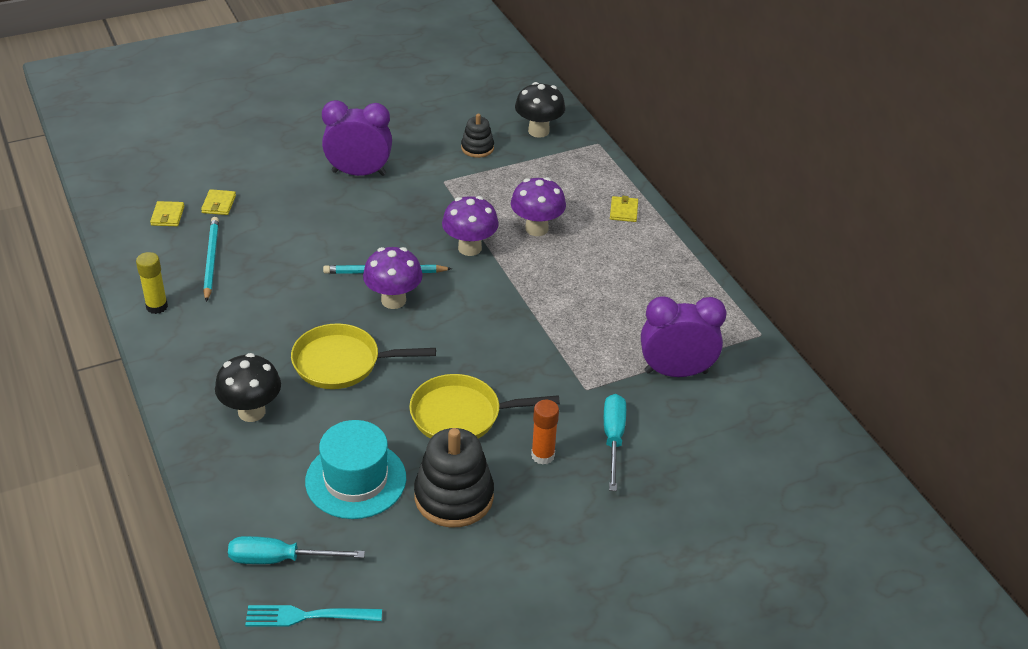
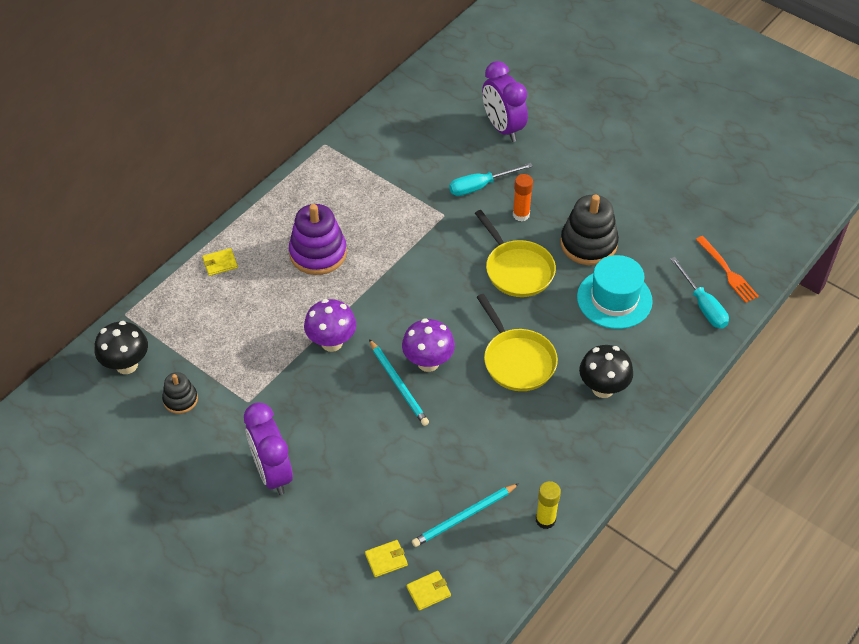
camera: 115 degrees left, 10 degrees up
turquoise fork [245,605,382,627] -> orange fork [696,236,759,303]
purple mushroom [511,177,566,236] -> none
purple clock [641,296,726,377] -> purple clock moved to [482,61,528,142]
none -> purple stacking toy [289,204,347,275]

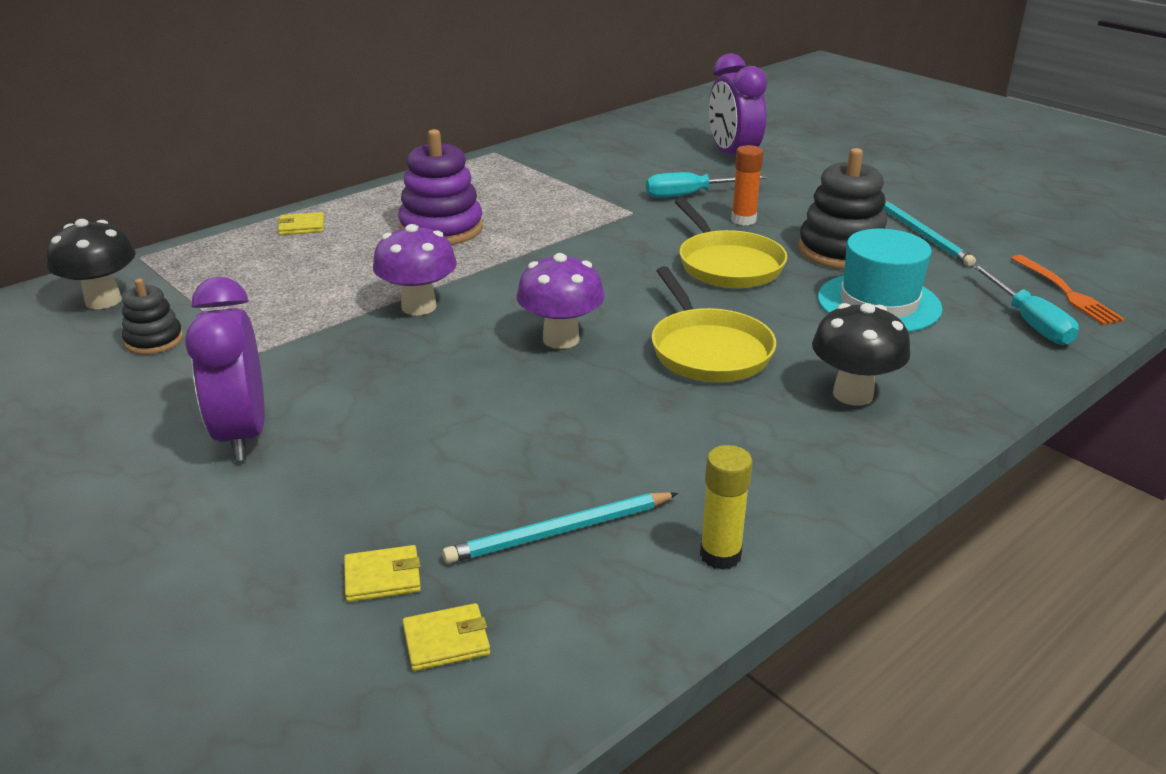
camera: 10 degrees right, 20 degrees down
turquoise pencil [369,339,429,426] -> turquoise pencil moved to [883,201,976,266]

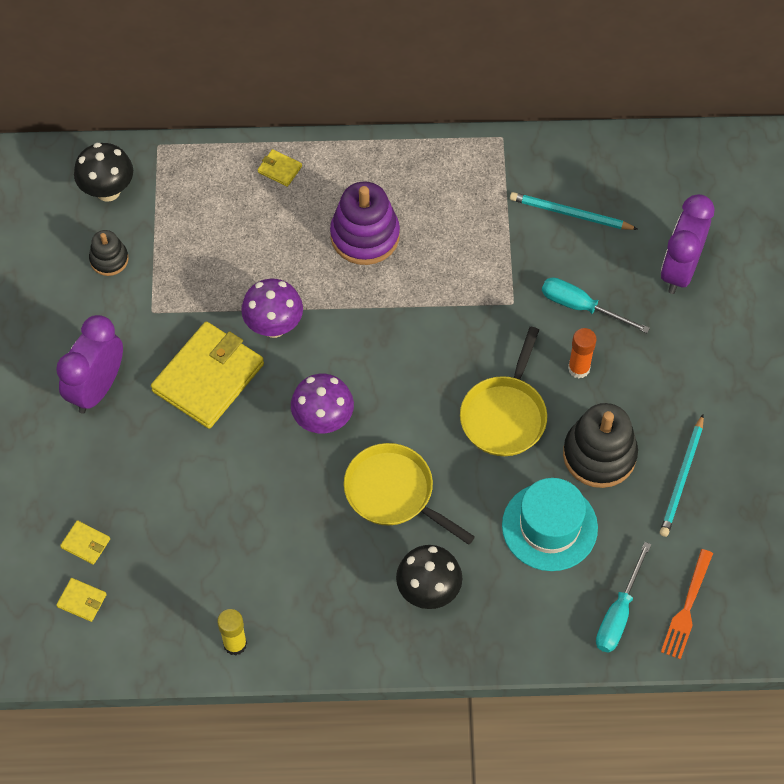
camera: 40 degrees right, 30 degrees up
turquoise pencil [442,492,678,564] -> turquoise pencil moved to [510,192,638,230]
yellow pan [651,266,776,382] -> yellow pan turned 105 degrees clockwise [344,443,475,545]
none -> yellow wallet [151,322,264,429]

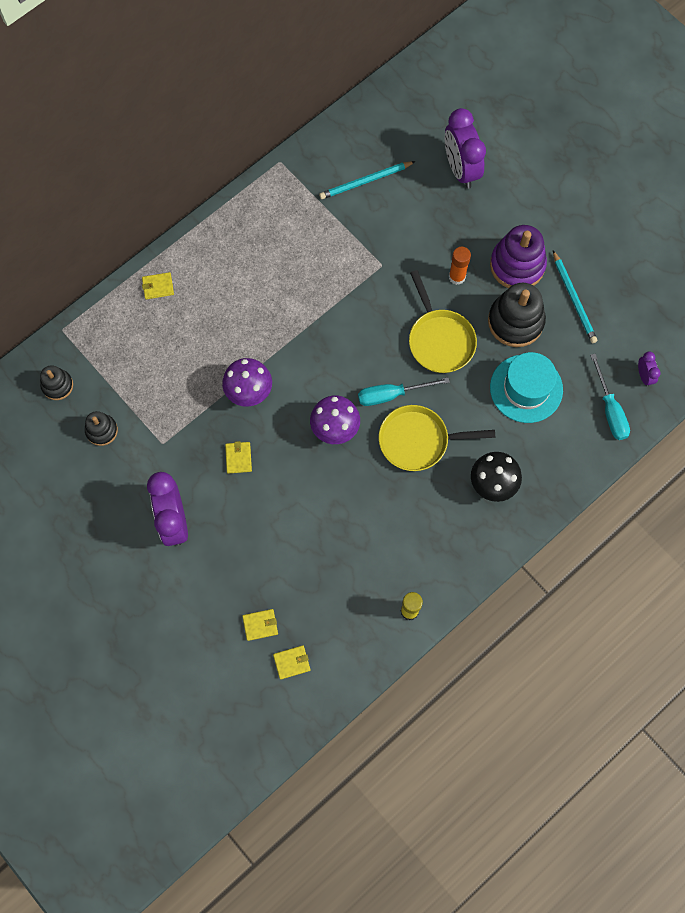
camera: 40 degrees left, 10 degrees up
black mushroom [74,143,133,202] -> black stacking toy [40,365,73,400]
yellow wallet [151,322,264,429] -> yellow wallet [225,441,252,474], size x0.41
purple stacking toy [330,181,400,265] -> purple stacking toy moved to [490,225,547,288]
turquoise screwdriver [542,277,650,333] -> turquoise screwdriver moved to [358,377,450,406]
orange fork [661,549,713,659] -> purple clock [638,352,661,387]

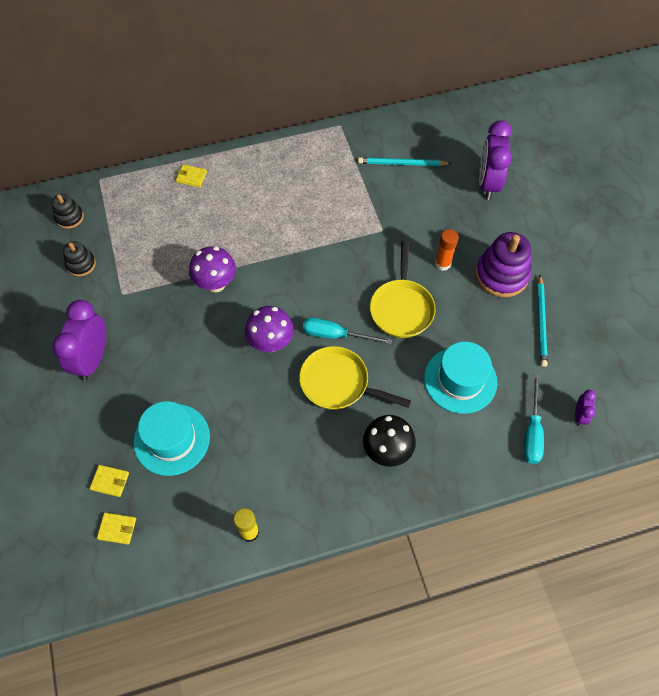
camera: 25 degrees right, 10 degrees down
yellow wallet [225,441,252,474] -> none
black stacking toy [488,283,546,347] -> none
none -> turquoise hat [134,401,210,476]

